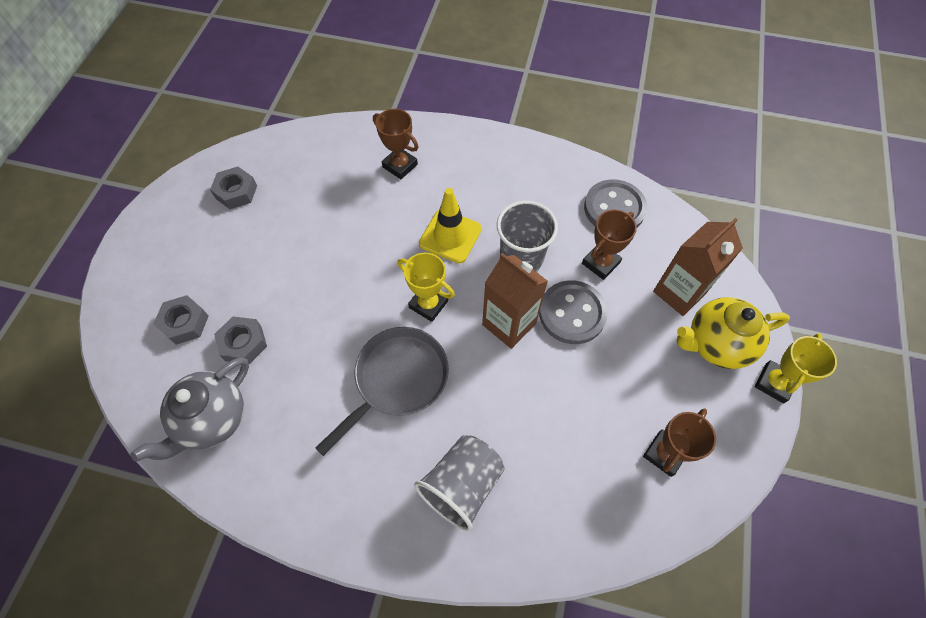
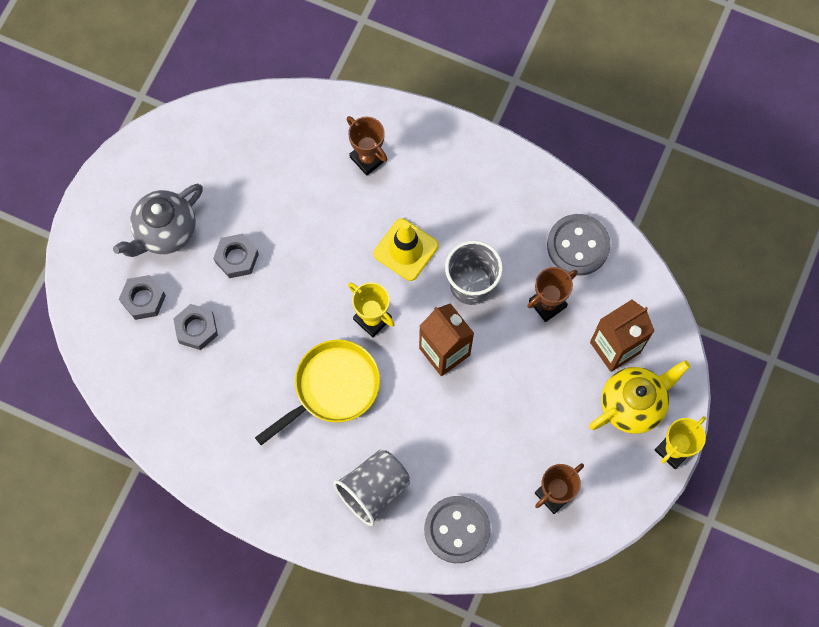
camera: 10 degrees right, 10 degrees up
grey teapot [130,357,249,462] -> grey teapot moved to [113,184,203,257]
grey nut [210,167,257,209] -> grey nut moved to [213,234,259,278]
grey pan [316,327,449,456] -> yellow pan [255,340,380,445]
grey button [539,280,608,344] -> grey button moved to [424,496,491,563]
yellow teapot [677,297,790,369] -> yellow teapot turned 150 degrees clockwise [589,360,690,434]

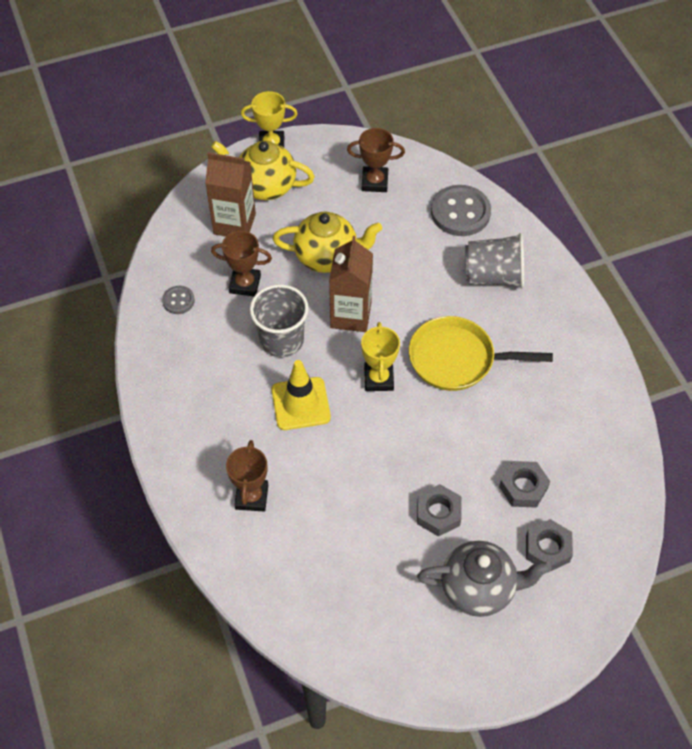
camera: 135 degrees left, 15 degrees down
grey button [547,214,610,276] -> grey button [162,286,195,314], size x0.51
none -> yellow teapot [273,212,382,273]

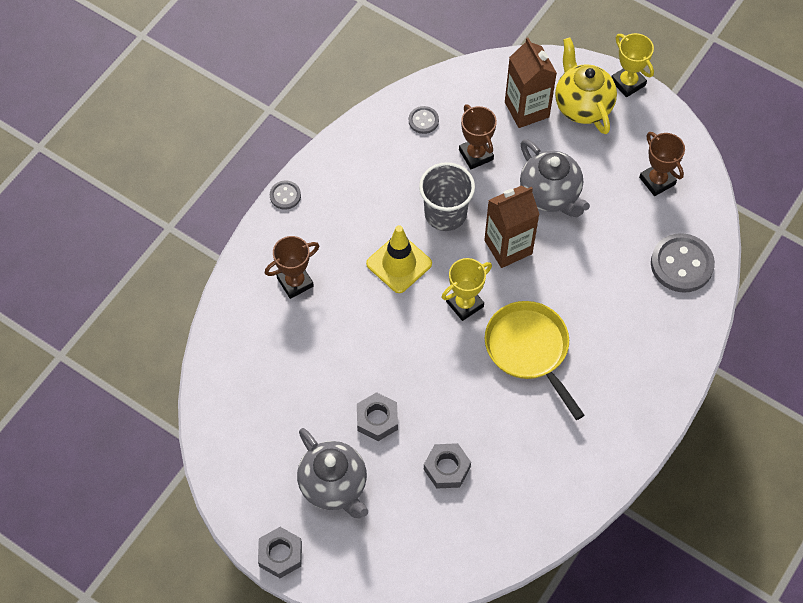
camera: 55 degrees right, 5 degrees up
yellow teapot [273,212,382,273] -> grey teapot [520,139,590,217]
grey cup [465,233,524,289] -> none
grey nut [526,519,573,571] -> grey nut moved to [258,527,302,578]
none -> grey button [270,181,301,210]

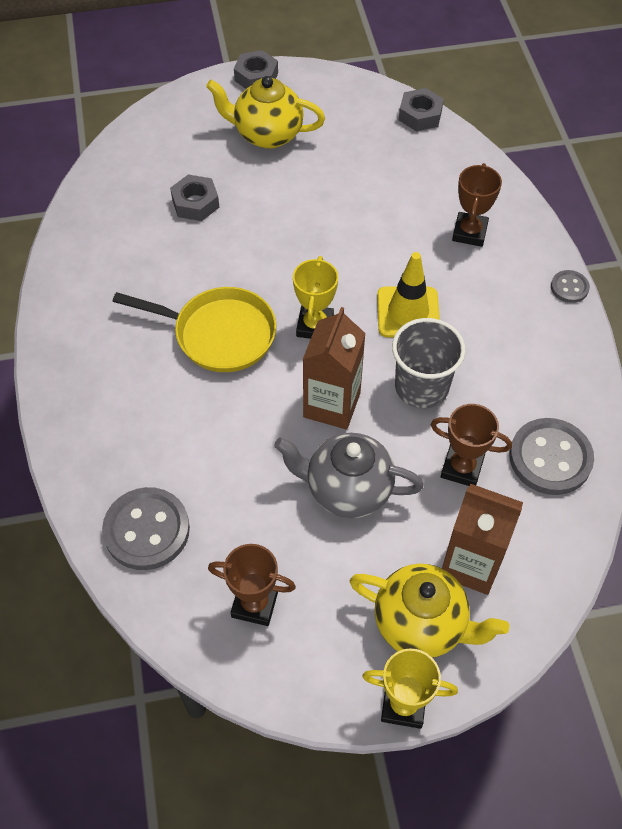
camera: 135 degrees right, 5 degrees down
grey teapot [297,428,368,518] -> yellow teapot [206,76,325,149]
grey nut [357,392,398,441] -> grey nut moved to [399,88,444,131]
grey button [409,106,439,134] -> grey button [509,418,594,495], size x1.96

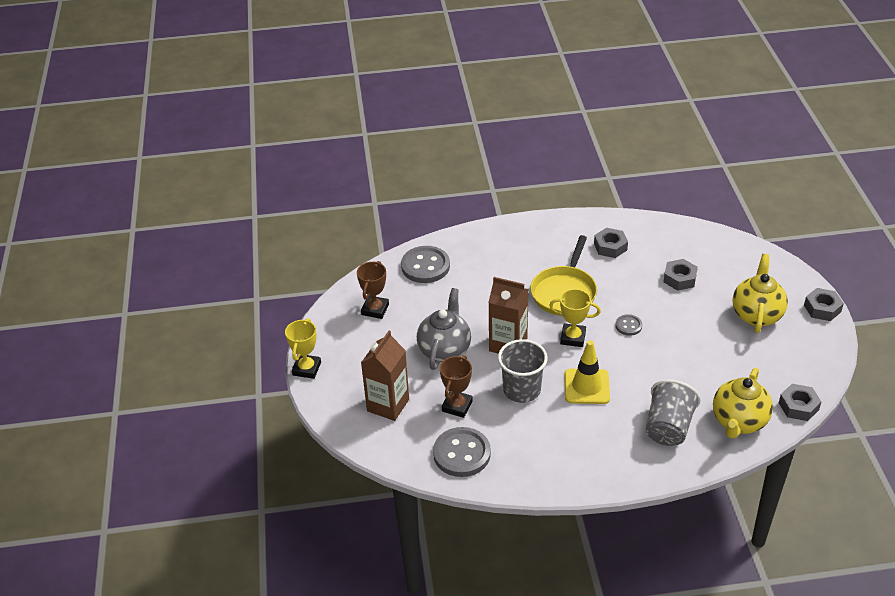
camera: 95 degrees right, 15 degrees down
yellow teapot [350,564,509,658] -> yellow teapot moved to [713,368,773,439]
brown trophy [452,163,502,247] -> grey cup [646,380,701,446]
grey button [551,270,590,303] -> grey button moved to [615,314,642,336]
none -> grey nut [594,228,628,258]

